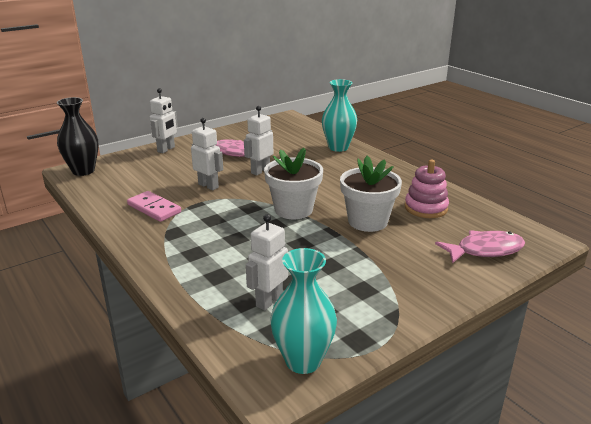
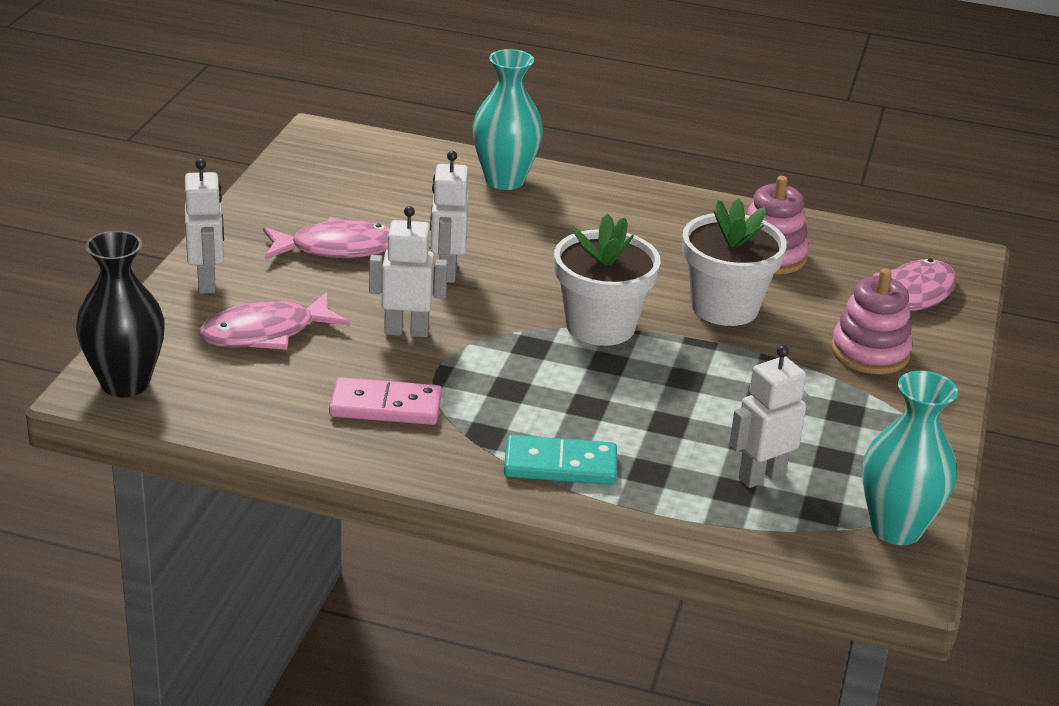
camera: 40 degrees left, 5 degrees up
white robot [246,214,288,311] -> white robot turned 60 degrees clockwise [729,345,808,488]
none -> pink fish [199,292,349,349]
none -> turquoise domino [504,435,617,485]
none -> pink stacking toy [831,268,913,374]

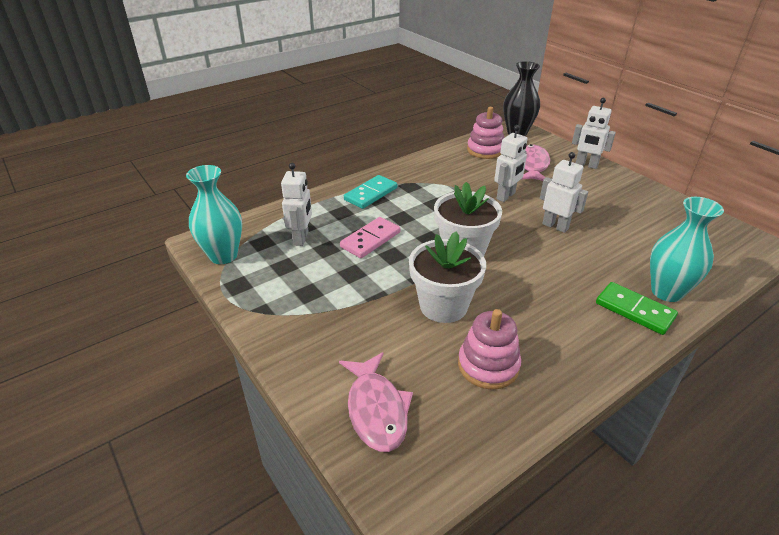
camera: 130 degrees right, 5 degrees up
pink fish [263,217,390,259] -> none
pink domino [329,377,442,425] -> pink domino moved to [340,217,401,258]
pink stacking toy [831,268,913,374] -> pink stacking toy moved to [467,107,504,159]
none -> green domino [596,282,678,335]

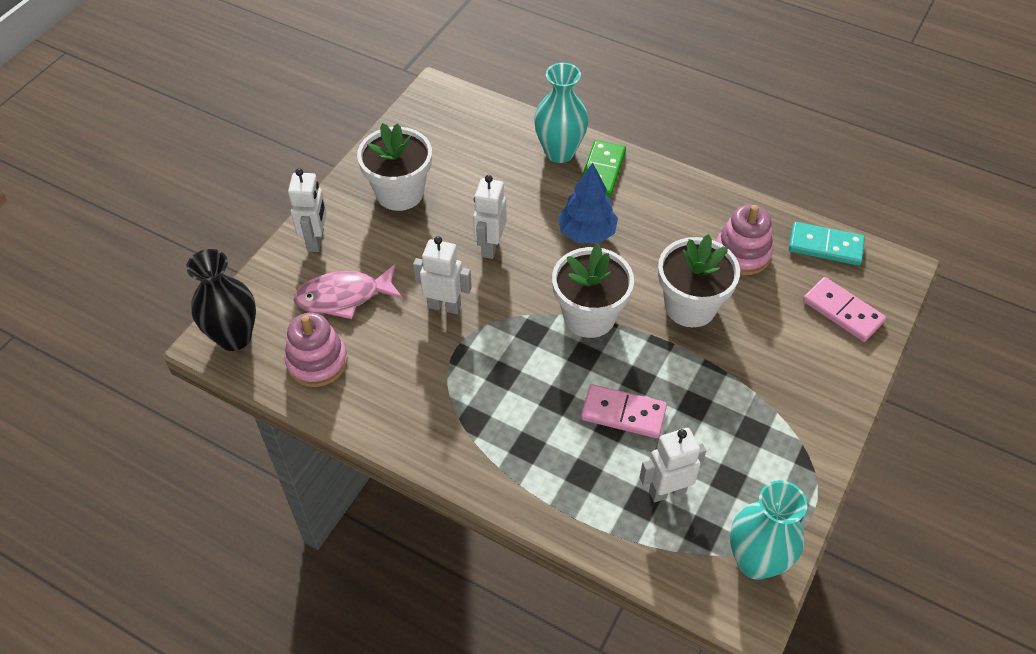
camera: 115 degrees left, 15 degrees up
pink fish [339,352,413,452] -> pink domino [803,277,886,342]
turquoise domino [344,175,397,209] -> turquoise domino moved to [789,222,865,266]
none -> white flower pot [357,123,432,211]
none -> blue tree [558,163,618,244]

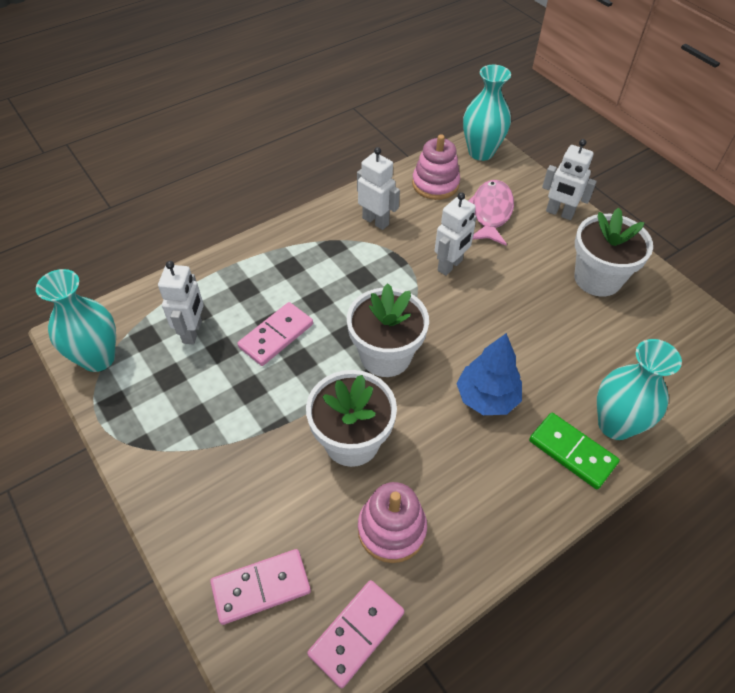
camera: 115 degrees right, 0 degrees up
black vase [186,249,256,351] -> turquoise vase [463,65,511,161]
white robot [473,175,507,259] -> white robot moved to [357,147,400,230]
turquoise domino [789,222,865,266] -> pink domino [307,580,404,688]

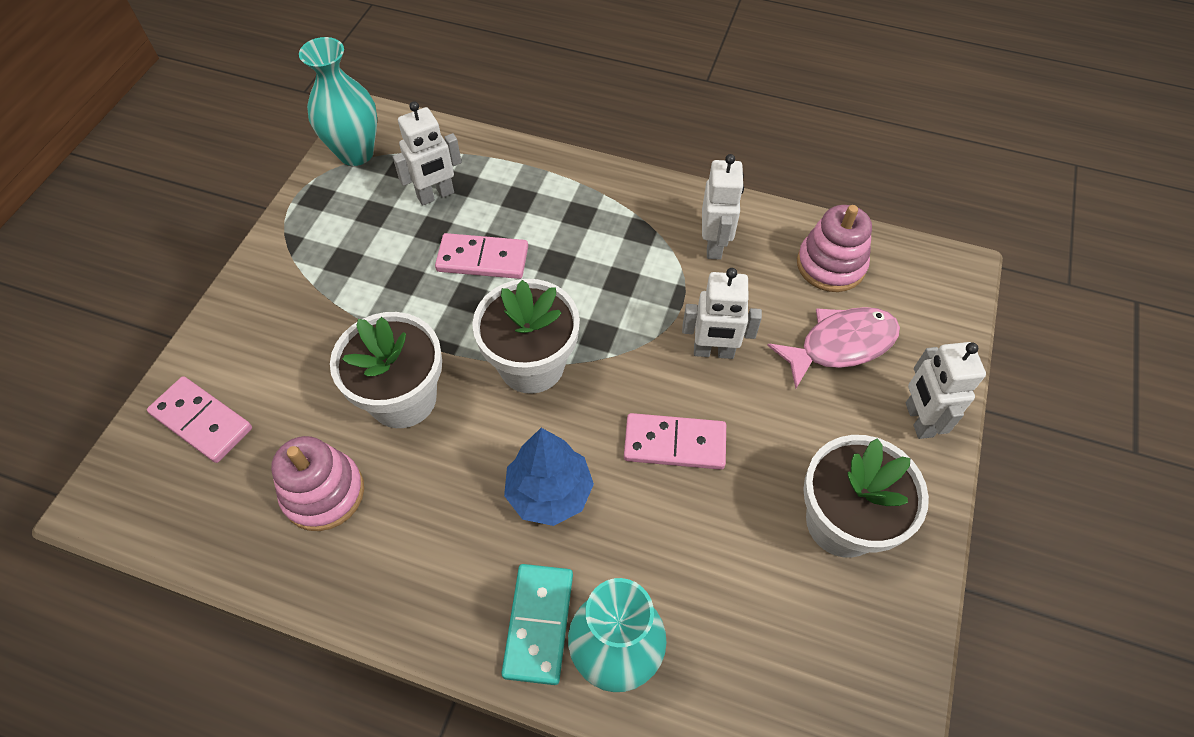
camera: 55 degrees right, 5 degrees up
pink domino [307,580,404,688] -> pink domino moved to [624,413,726,470]
turquoise vase [463,65,511,161] -> none
green domino [529,413,620,489] -> turquoise domino [501,564,573,685]

